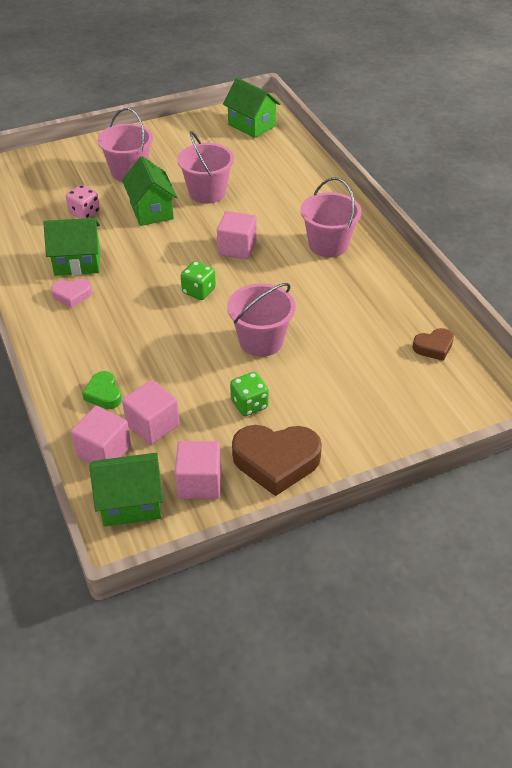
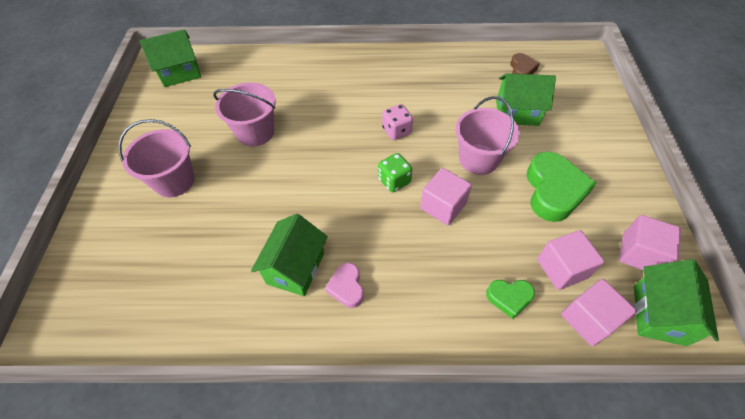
camera: 65 degrees left, 10 degrees up
pink heart [51,279,92,308] -> pink heart turned 150 degrees clockwise [325,263,364,308]
pink dice [66,185,100,219] -> pink dice moved to [382,104,413,140]
green house [122,156,177,226] -> green house moved to [496,73,556,126]
pink cube [217,211,257,260] -> pink cube moved to [420,168,472,225]
green dice [230,372,269,416] -> green heart [527,152,596,222]
brown heart [232,425,322,496] -> none
pink bucket [300,177,362,257] -> none

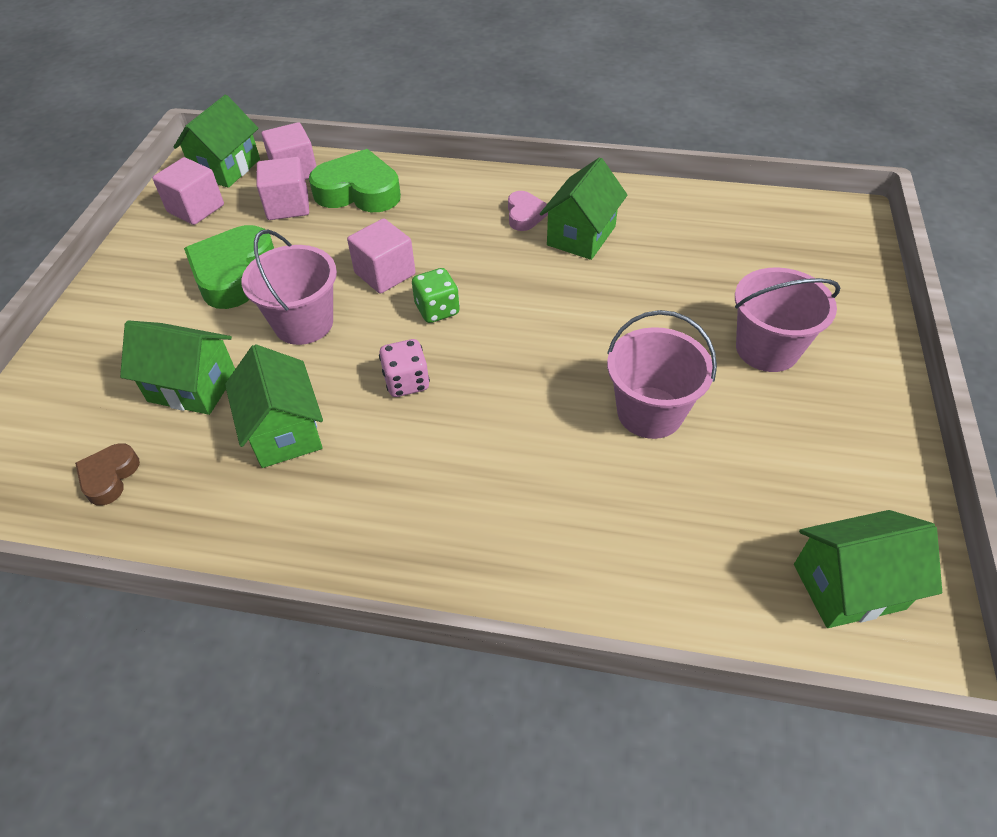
camera: 170 degrees left, 5 degrees down
green heart [486,280,535,319] -> green heart [309,149,401,212], size x1.88
none -> green house [225,344,323,468]

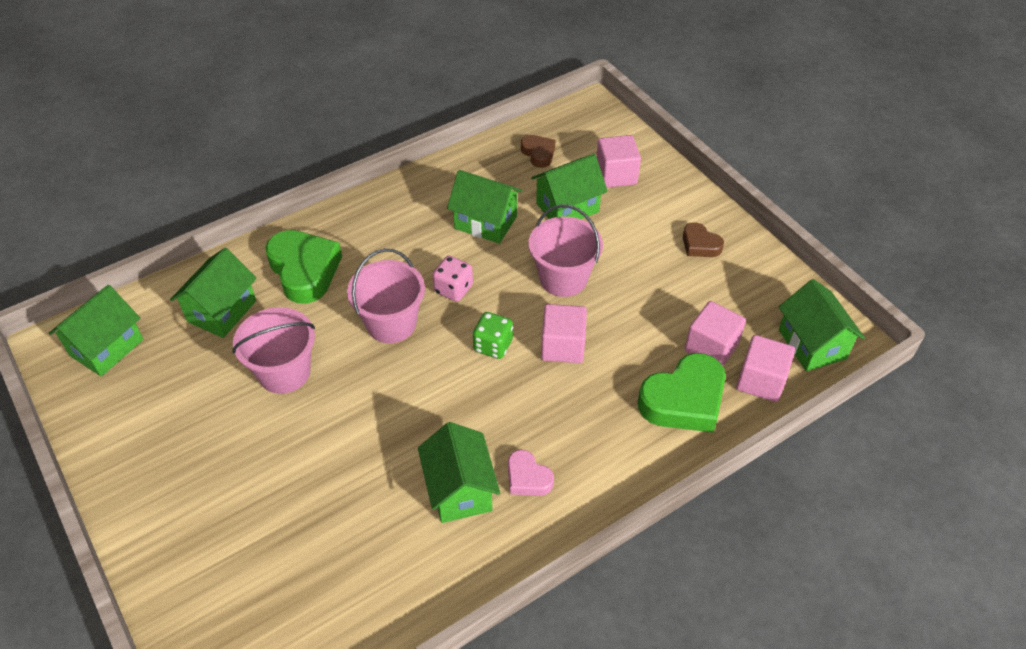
camera: 135 degrees right, 0 degrees up
pink cube [152,157,224,225] -> pink cube moved to [596,135,641,188]
green heart [184,225,274,309] -> green heart moved to [265,230,342,304]
pink bucket [735,267,840,372] -> pink bucket moved to [347,248,425,343]
none -> green house [170,248,257,338]
none -> brown heart [683,222,724,257]

